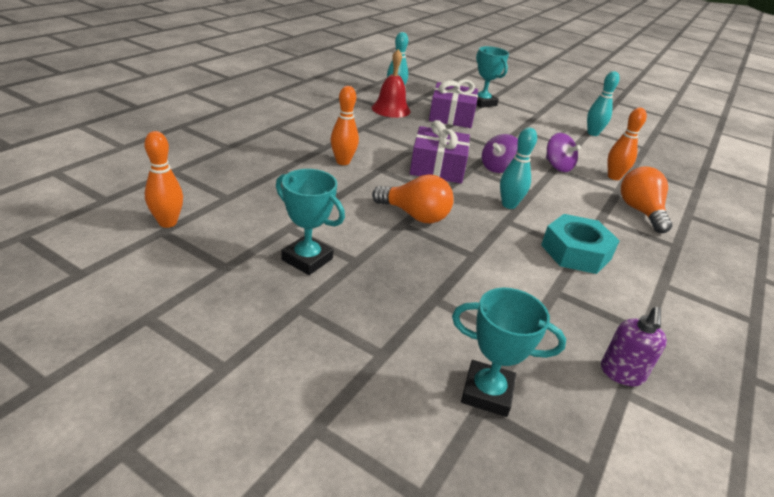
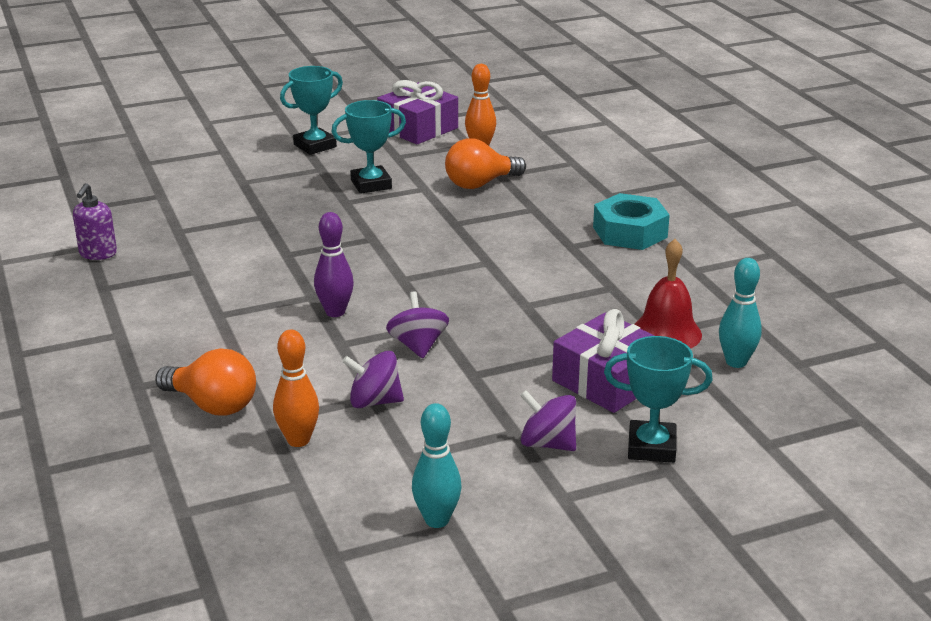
camera: 130 degrees right, 5 degrees down
orange bowling pin [331,86,359,165] -> none
orange light bulb [372,174,454,223] -> orange light bulb moved to [445,138,526,189]
purple gift [410,120,470,184] -> purple gift moved to [377,80,458,144]
turquoise trophy [452,287,566,417] -> turquoise trophy moved to [280,66,343,155]
turquoise bowling pin [500,127,537,209] -> purple bowling pin [314,212,354,317]
turquoise nut [541,214,620,274] -> turquoise nut moved to [593,193,670,250]
purple soap dispenser [601,307,667,386] -> purple soap dispenser turned 135 degrees counterclockwise [73,183,117,260]
none -> purple spinning top [520,390,576,451]

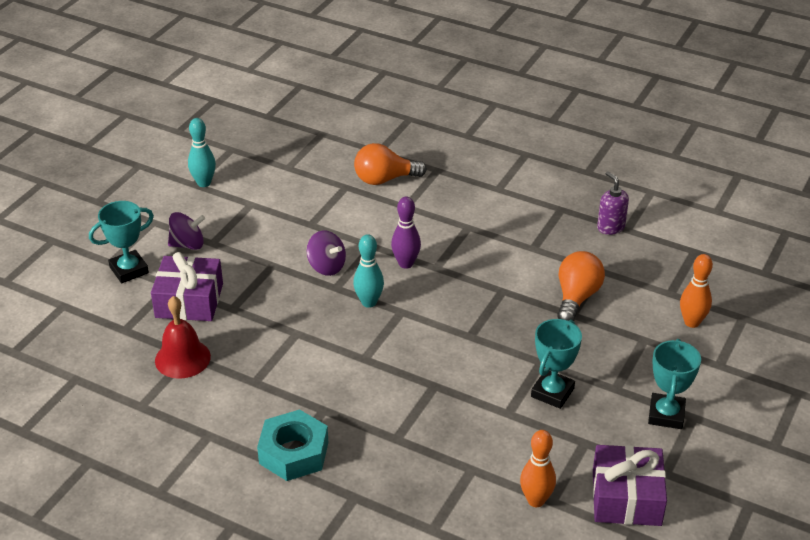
camera: 140 degrees right, 10 degrees up
orange bowling pin [273,330,319,447] -> orange bowling pin moved to [680,254,713,328]
purple spinning top [342,351,404,408] -> none
orange light bulb [445,138,526,189] -> orange light bulb moved to [557,251,605,321]
turquoise bowling pin [719,258,762,368] -> turquoise bowling pin moved to [353,234,384,308]

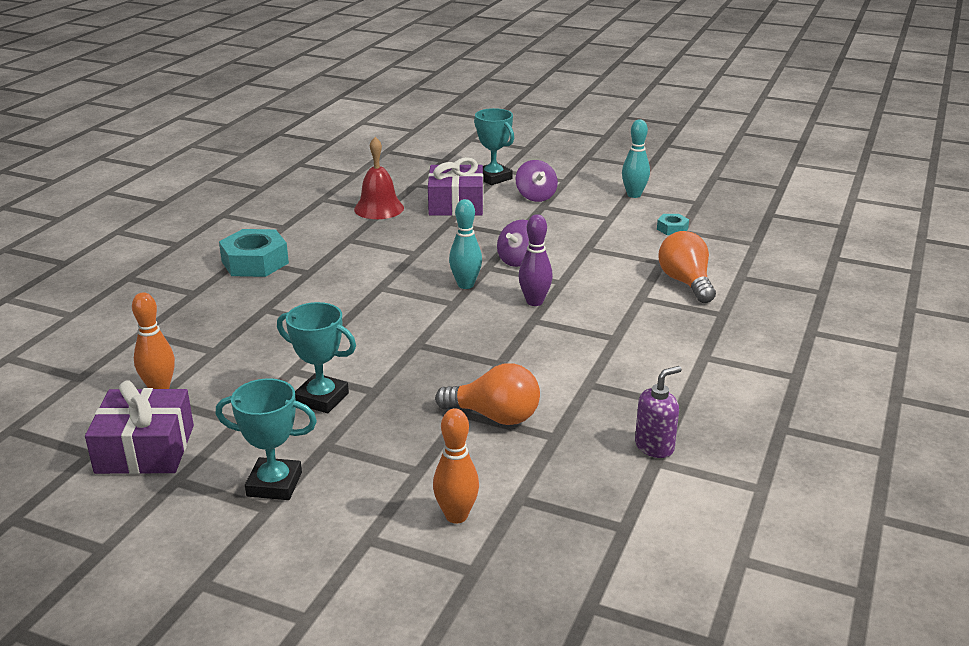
camera: 85 degrees right, 10 degrees down
none -> turquoise nut [657,214,689,235]

